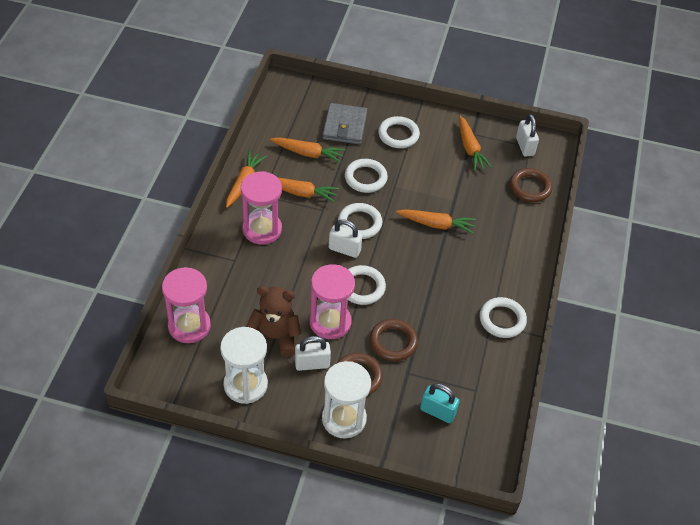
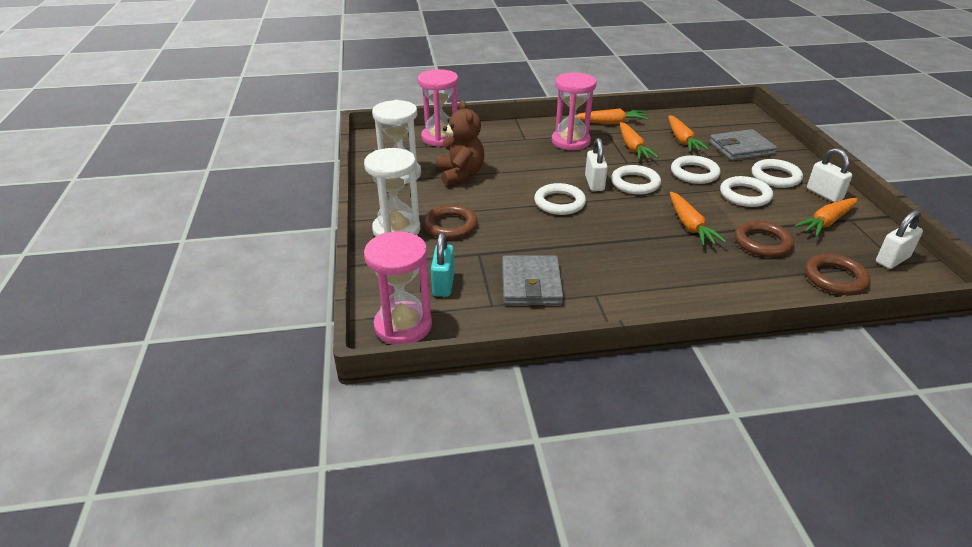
camera: 70 degrees right, 15 degrees down
white padlock [295,336,331,371] -> white padlock moved to [807,148,852,202]
pink hourglass [310,264,355,339] -> pink hourglass moved to [364,231,432,345]
brown ring [370,319,418,361] -> brown ring moved to [735,221,794,257]
white ring [480,297,527,338] -> white ring moved to [720,176,773,207]
none -> grey wallet [502,256,564,305]

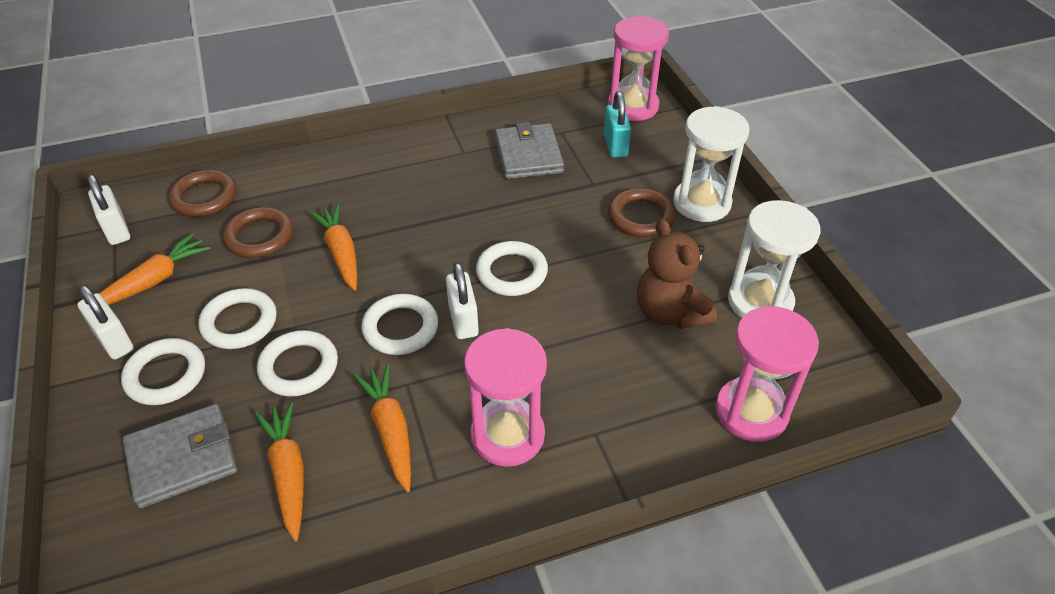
camera: 170 degrees right, 10 degrees up
orange carrot [577,108,649,124] -> none
white padlock [876,210,923,269] -> white padlock turned 75 degrees counterclockwise [88,174,130,245]

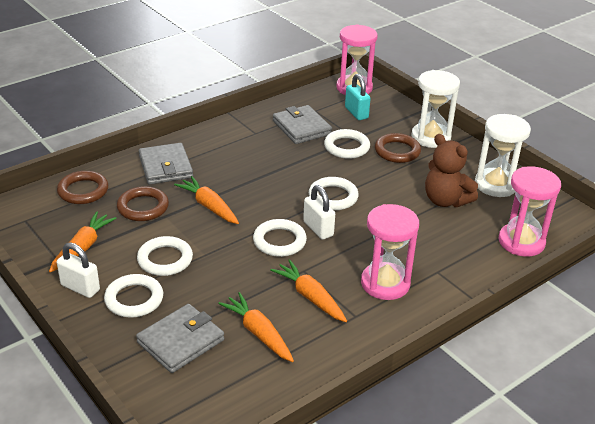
camera: 20 degrees left, 10 degrees down
white padlock [88,174,130,245] -> none
white ring [257,330,338,396] -> white ring moved to [324,129,370,159]
none -> grey wallet [139,143,193,184]

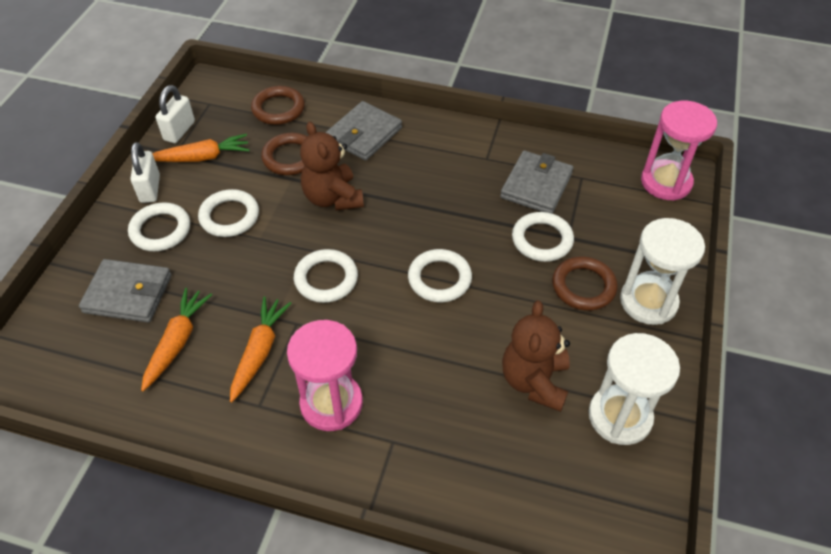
camera: 55 degrees right, 15 degrees up
orange carrot [174,176,239,224] -> brown teddy bear [300,122,364,210]
white padlock [303,185,335,240] -> white padlock moved to [156,85,195,143]
turquoise padlock [345,74,371,120] -> none
pink hourglass [499,166,561,257] -> none

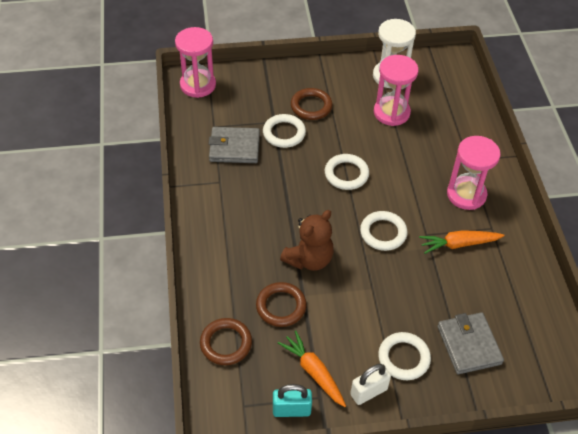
camera: 115 degrees left, 0 degrees up
orange carrot [141,288,212,391] -> none
white padlock [156,85,195,143] -> turquoise padlock [273,384,312,417]
white ring [198,189,259,237] -> none
grey wallet [326,101,402,160] -> none
brown teddy bear [502,301,570,412] -> pink hourglass [374,55,419,126]
white hourglass [620,218,705,325] -> none

